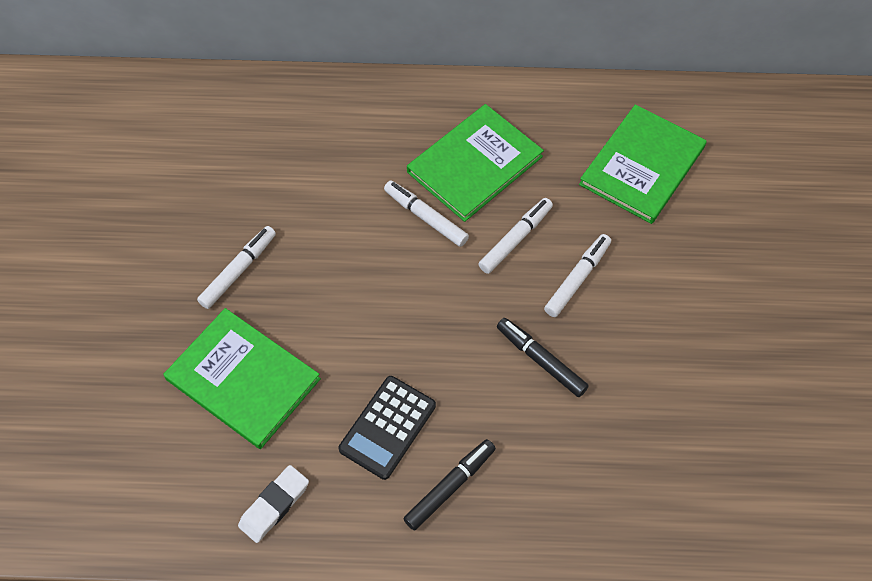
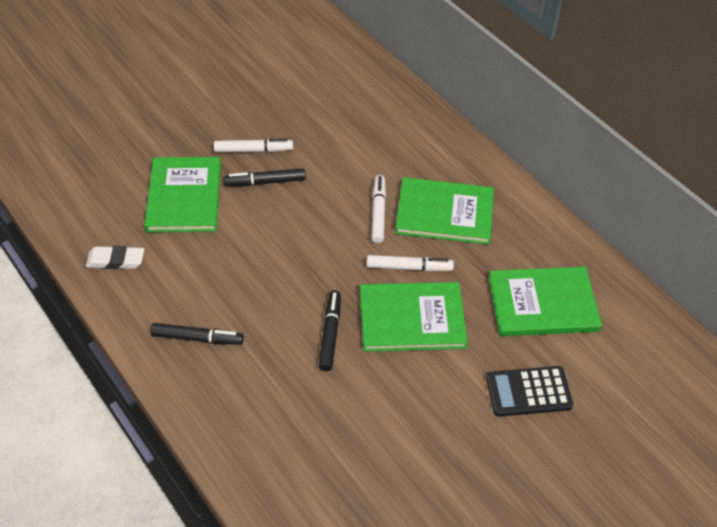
camera: 50 degrees right, 10 degrees down
black calculator [338,376,436,480] -> black calculator moved to [486,366,573,417]
white marker [544,234,611,317] -> green book [360,282,468,352]
none -> black marker [224,168,306,186]

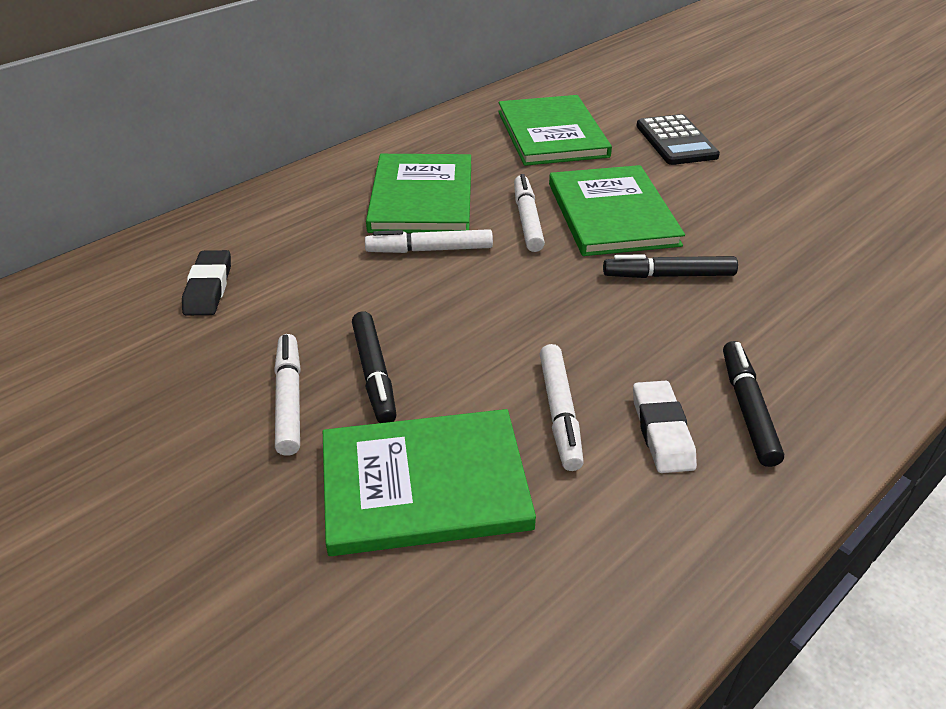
camera: 95 degrees left, 10 degrees down
white eraser [86,246,144,269] -> white eraser moved to [633,381,697,473]
none -> black eraser [182,250,231,316]
none -> white marker [540,344,584,471]

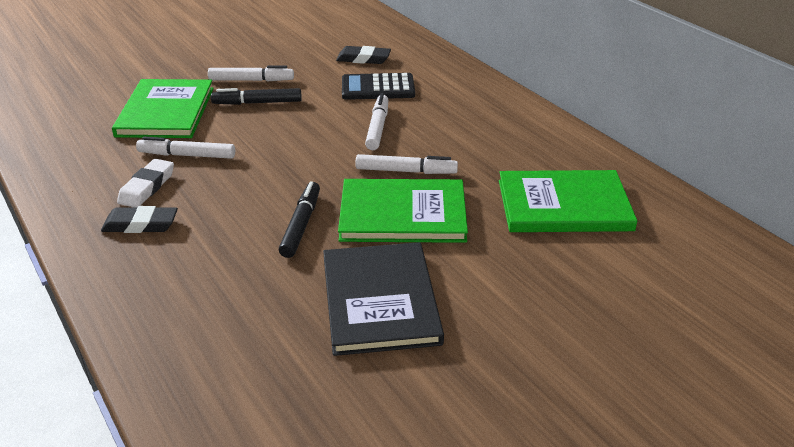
camera: 100 degrees right, 5 degrees down
green book [366,154,471,233] -> none
white eraser [633,381,697,473] -> white eraser turned 75 degrees counterclockwise [117,159,174,207]
black calculator [637,114,720,165] -> black calculator moved to [342,73,415,100]
black marker [723,341,784,467] -> black eraser [101,206,178,233]
none -> black book [323,242,444,356]

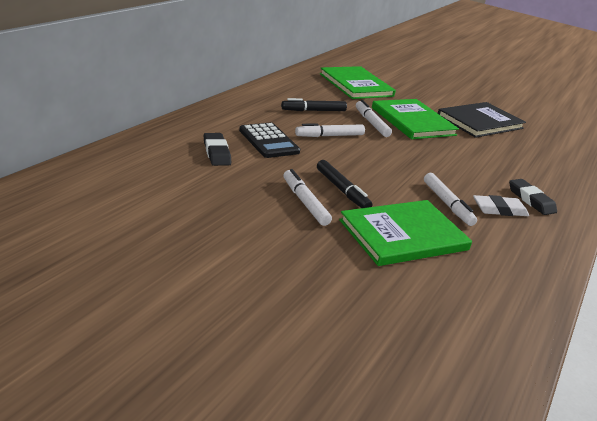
camera: 120 degrees left, 5 degrees down
black marker [279,181,320,258] -> black marker moved to [281,98,347,111]

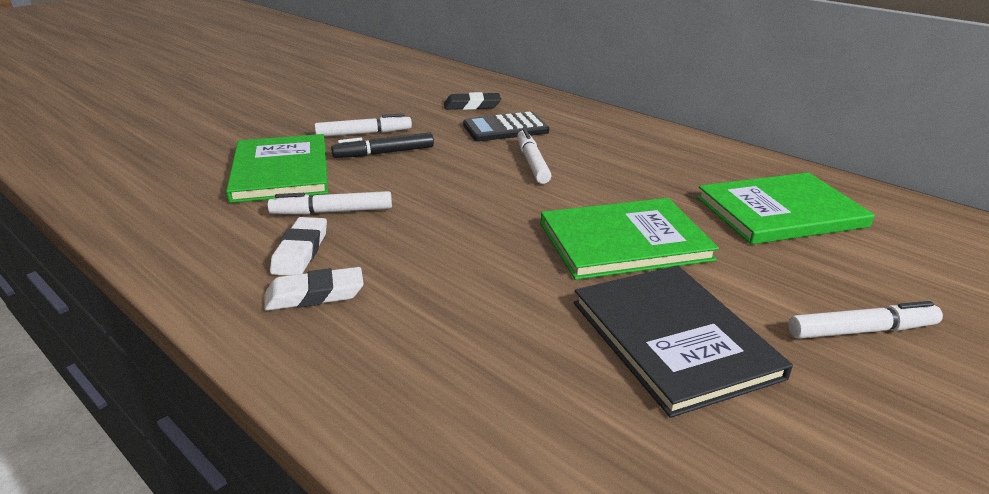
camera: 105 degrees right, 0 degrees up
black marker [281,98,347,111] -> none
white marker [356,100,392,137] -> white marker moved to [788,301,943,339]
black eraser [509,179,557,215] -> white eraser [264,267,364,311]

